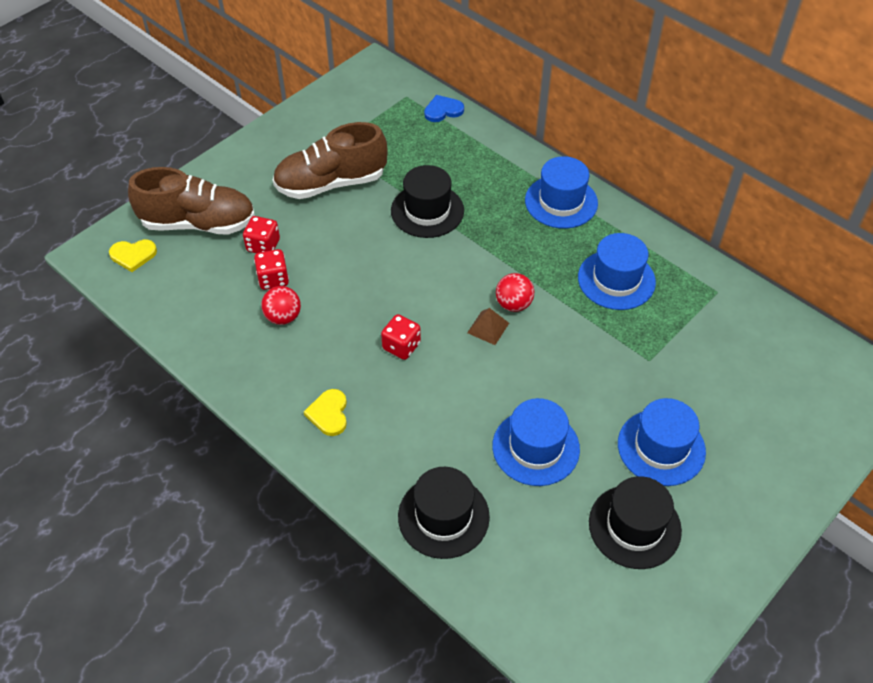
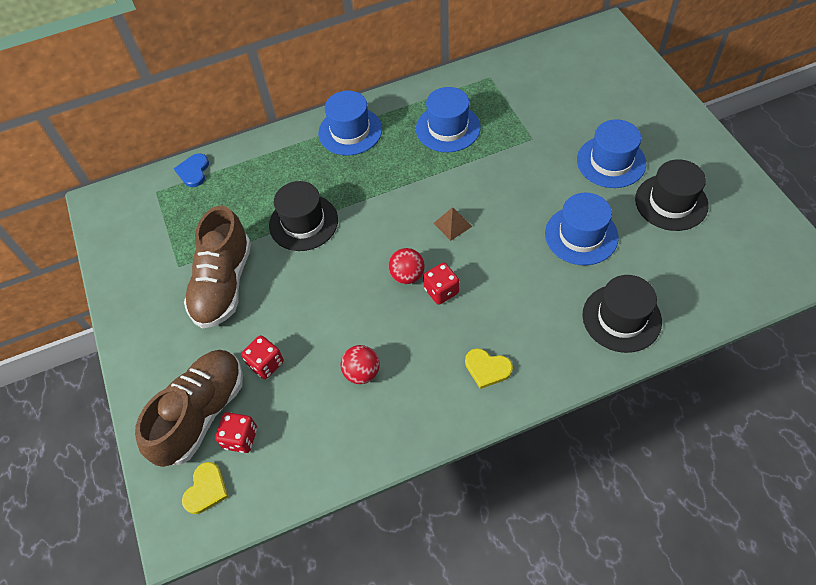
camera: 60 degrees left, 5 degrees up
red dice [254,249,289,290] -> red dice moved to [215,412,257,453]
red ball [496,273,534,312] -> red ball moved to [388,248,425,284]

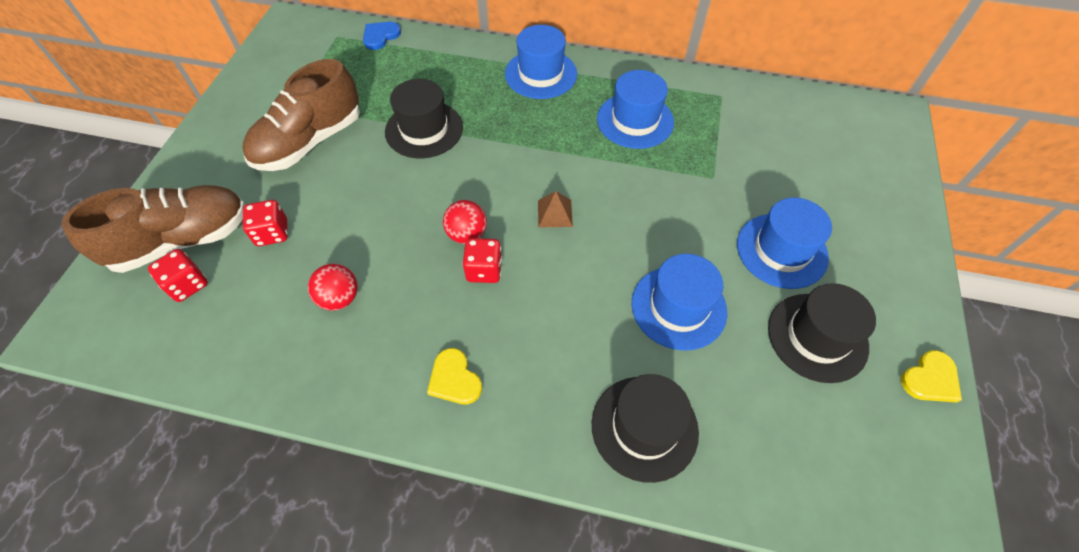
camera: 30 degrees right, 0 degrees up
yellow heart [182,462,229,514] -> yellow heart moved to [901,350,962,402]

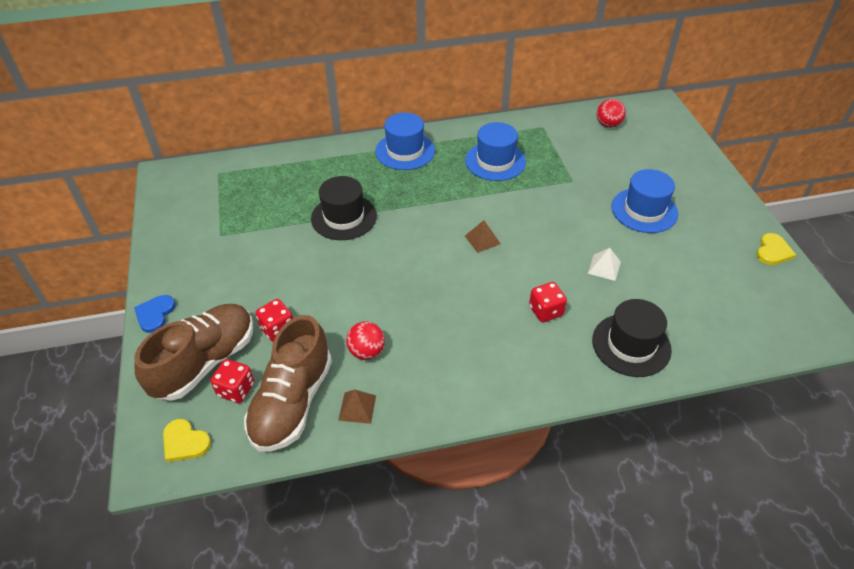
camera: 25 degrees left, 10 degrees down
brown shoe [242,59,360,171] -> brown shoe moved to [244,315,332,452]
blue heart [363,22,401,50] -> blue heart moved to [134,295,176,333]
yellow heart [427,348,482,404] -> yellow heart moved to [163,419,211,462]
red ball [443,200,487,244] -> red ball moved to [597,99,626,128]
red dice [462,238,502,283] -> red dice moved to [529,282,567,322]
blue hat [632,254,727,351] -> white pyramid [588,248,621,281]
black hat [768,283,876,383] -> none
none -> brown pyramid [338,389,376,424]

